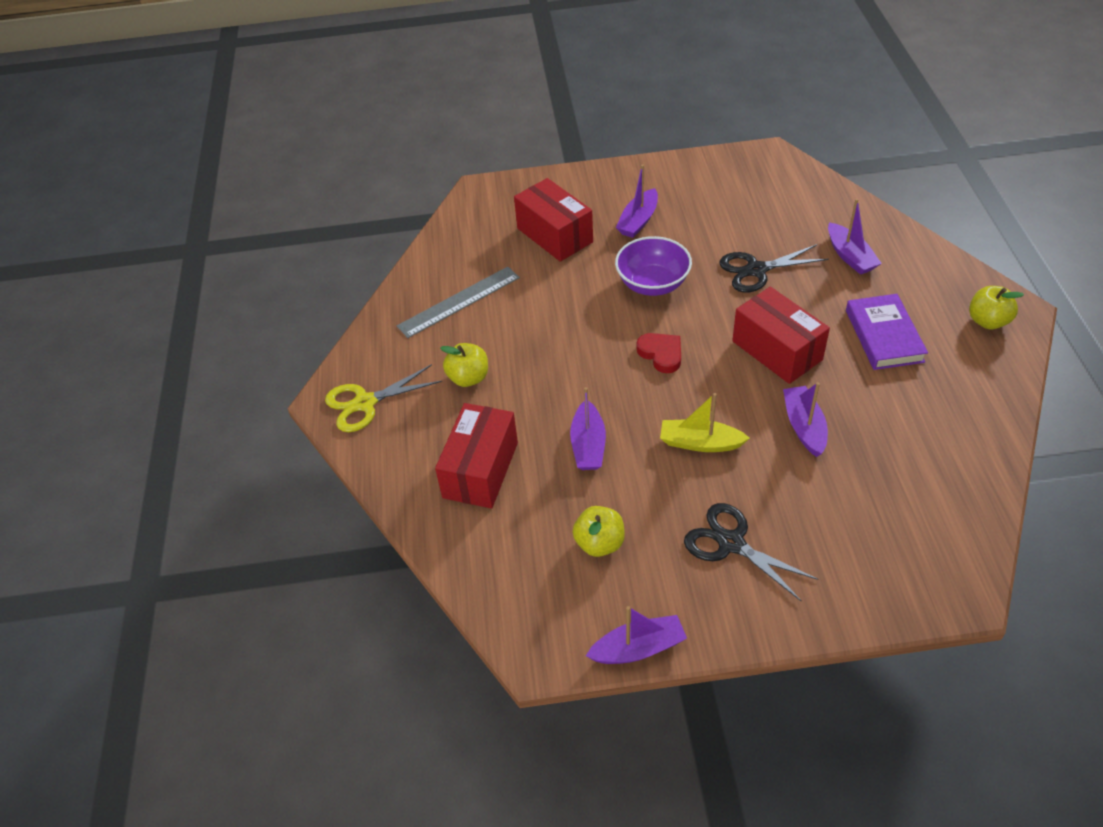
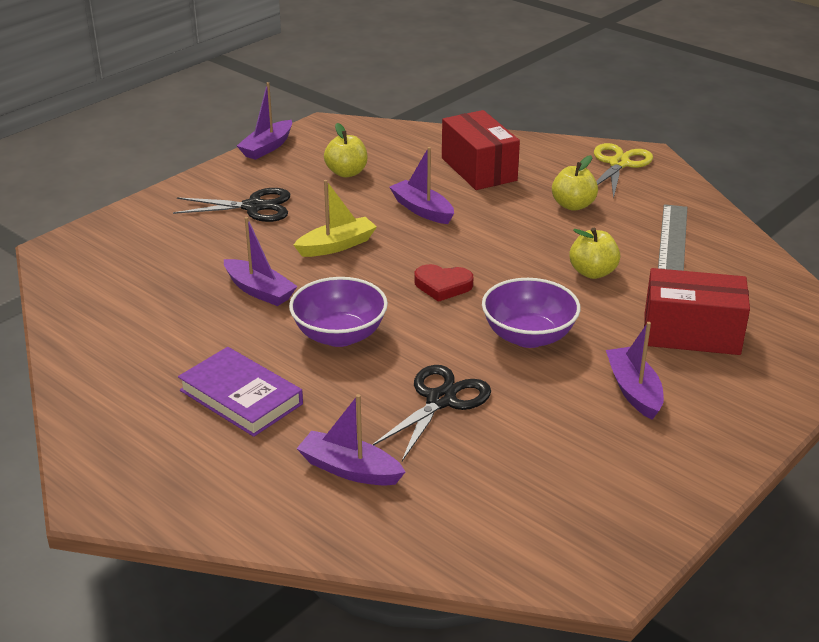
camera: 135 degrees right, 15 degrees down
red box [732,287,830,384] -> purple bowl [289,277,388,347]
yellow apple [969,286,1024,329] -> yellow apple moved to [569,228,621,279]

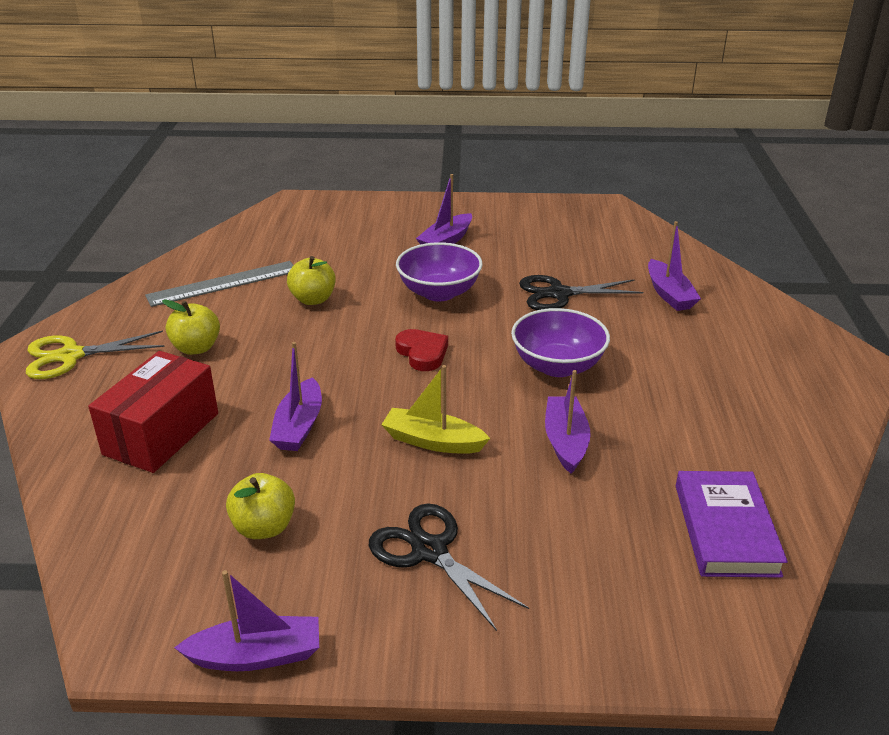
camera: 130 degrees left, 0 degrees up
purple book [178,347,303,437] -> purple book moved to [676,471,788,578]
red box [644,268,750,355] -> none

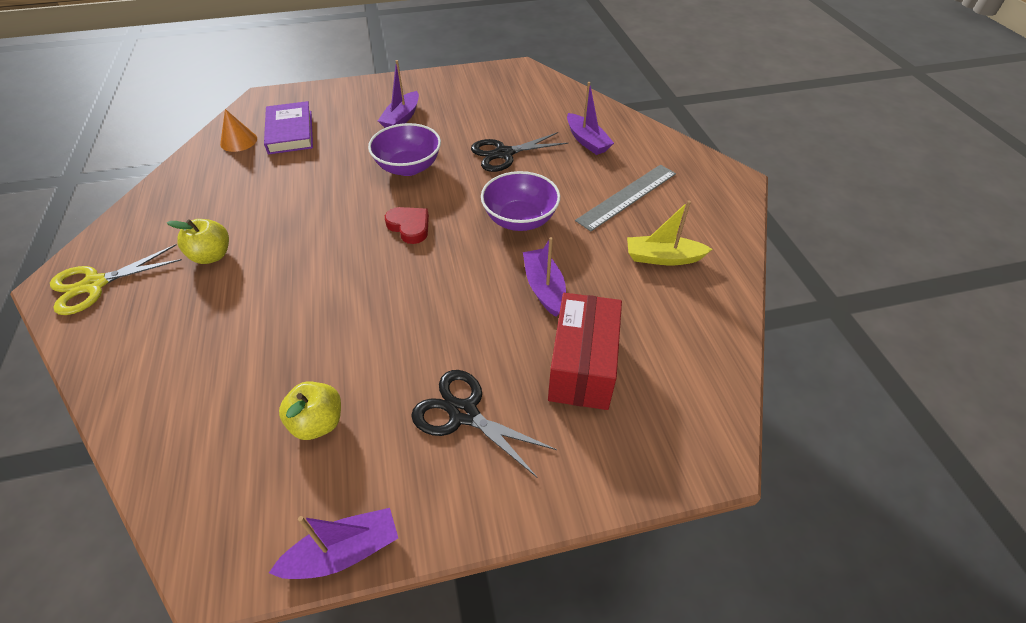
camera: 15 degrees left, 15 degrees up
red box [88,351,218,473] -> red box moved to [548,293,622,410]
grey ruler [145,261,294,307] -> grey ruler moved to [575,165,676,231]
purple boat [269,342,322,451] -> none
yellow apple [287,256,336,305] -> none
yellow boat [381,365,490,454] -> yellow boat moved to [627,200,712,265]
purple book [676,471,788,578] -> purple book moved to [264,101,313,154]
none -> orange cone [220,109,257,152]

